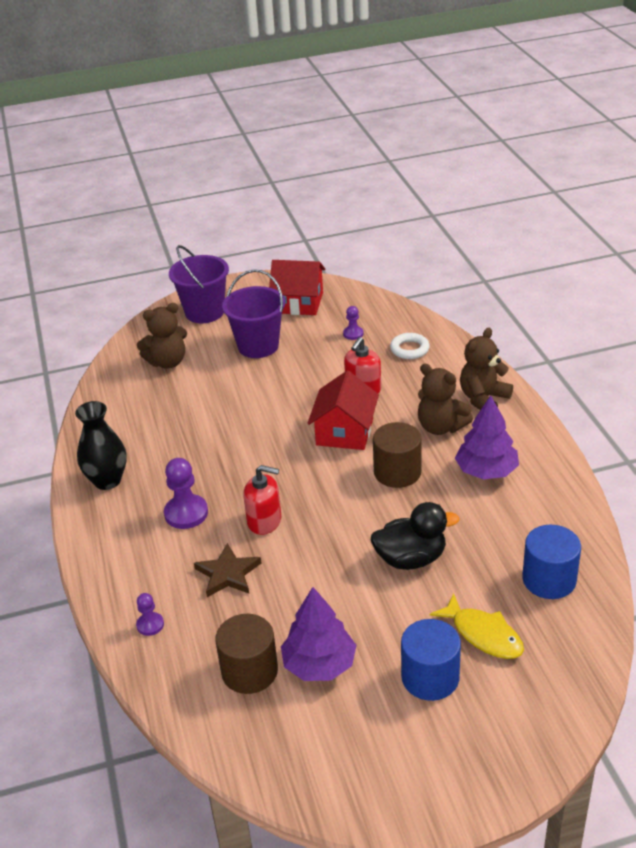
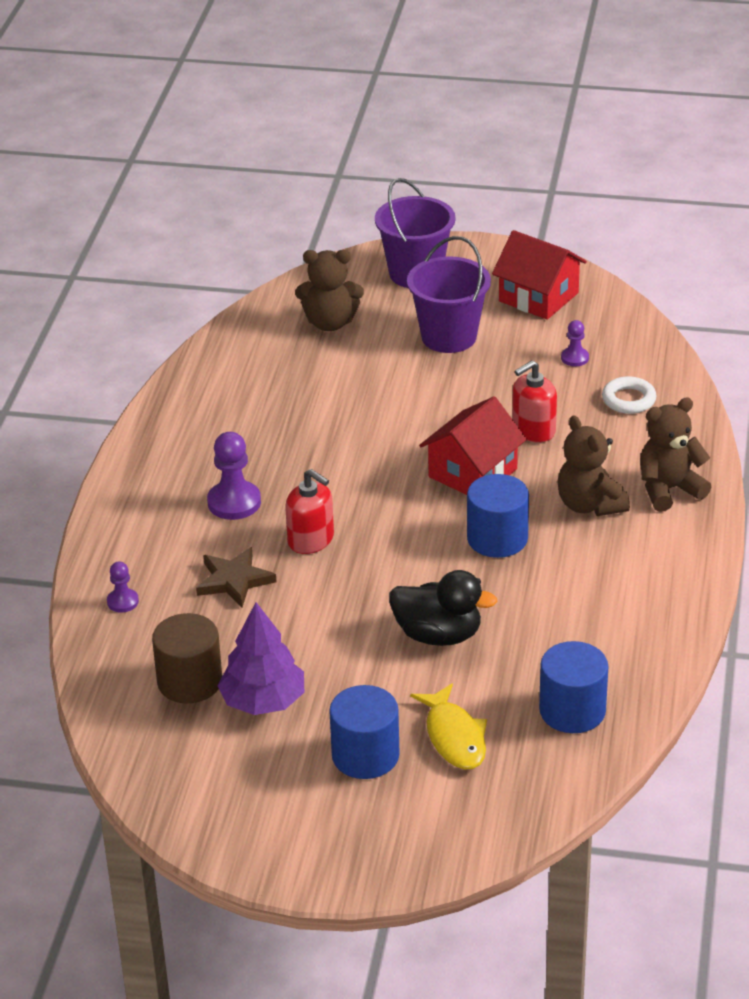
camera: 25 degrees right, 0 degrees up
black vase [75,401,127,490] -> none
brown cylinder [373,422,422,488] -> blue cylinder [467,474,529,558]
purple tree [455,395,519,480] -> none

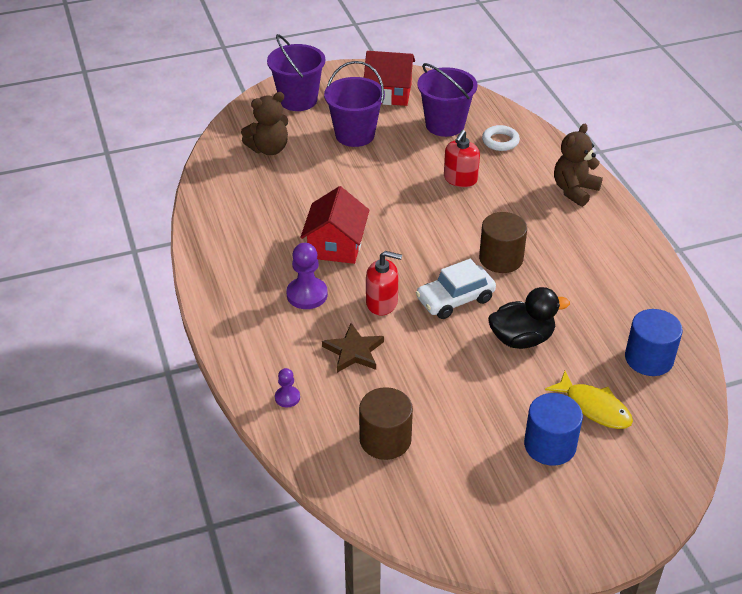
camera: 30 degrees left, 5 degrees up
purple tree [217,602,304,715] -> none
red house [419,396,527,495] -> red house moved to [300,186,369,264]
blue cylinder [467,474,529,558] -> brown cylinder [479,212,527,273]
brown teddy bear [557,415,630,516] -> none
purple pawn [561,320,589,366] -> purple bucket [417,63,478,137]
none -> white car [416,259,496,319]

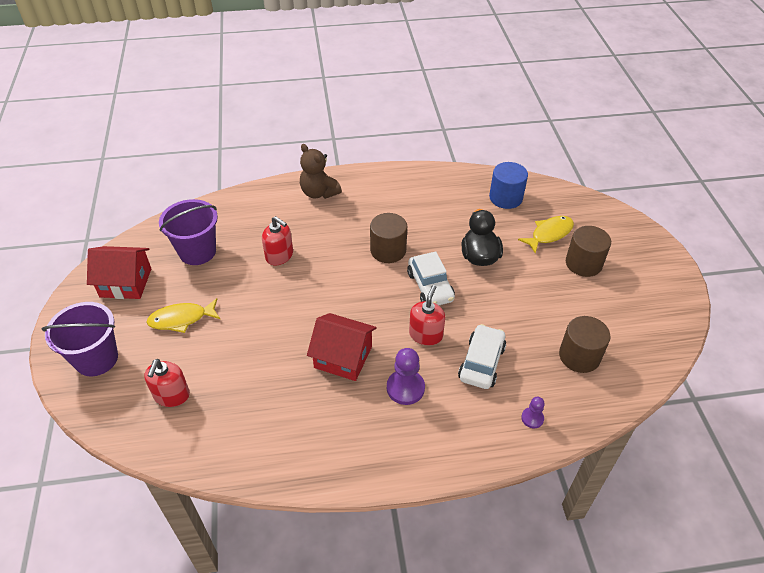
camera: 80 degrees left, 5 degrees up
brown teddy bear [241,92,288,155] -> red soap dispenser [144,359,190,407]
brown star [322,323,384,373] -> white car [458,324,506,389]
purple bucket [324,61,385,147] -> yellow fish [146,298,220,333]
red house [364,51,415,106] -> red house turned 75 degrees clockwise [87,246,151,299]
white ring [482,125,520,151] -> none
blue cylinder [524,393,583,466] -> brown cylinder [566,226,611,277]

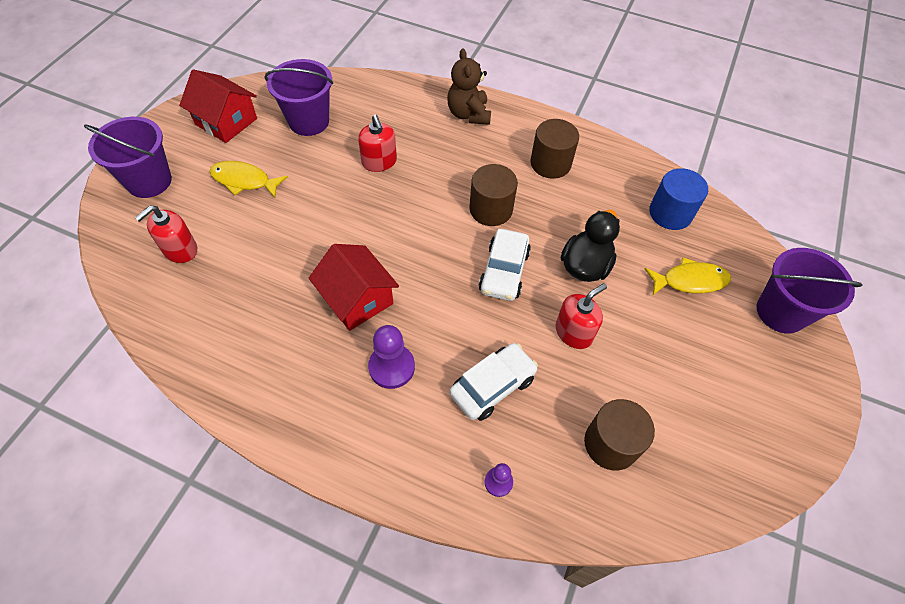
camera: 30 degrees right, 10 degrees up
red soap dispenser [409,285,445,345] -> red soap dispenser moved to [556,283,607,349]
brown cylinder [566,226,611,277] -> brown cylinder moved to [530,119,579,179]
none -> purple bucket [757,248,863,334]

